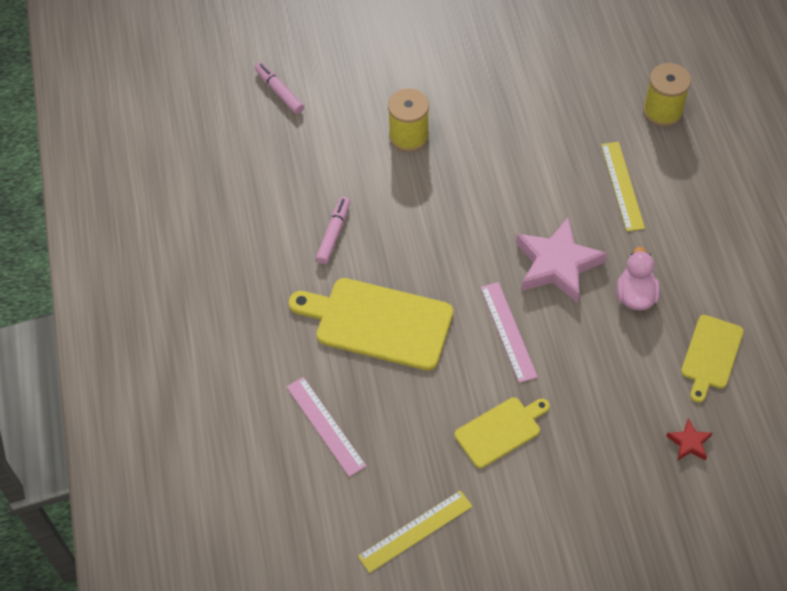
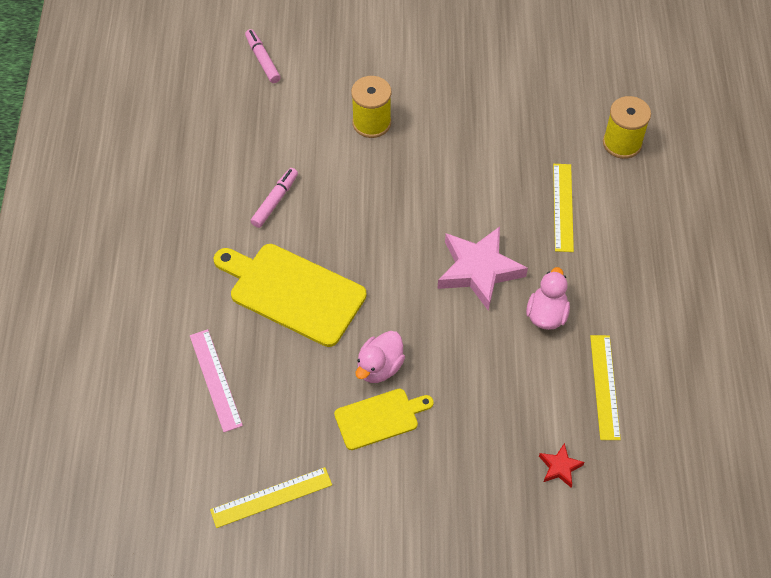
camera: 10 degrees right, 0 degrees up
pink ruler [481,282,538,383] -> none
yellow cutting board [681,315,744,403] -> yellow ruler [590,335,621,440]
none -> pink duck [356,331,405,383]

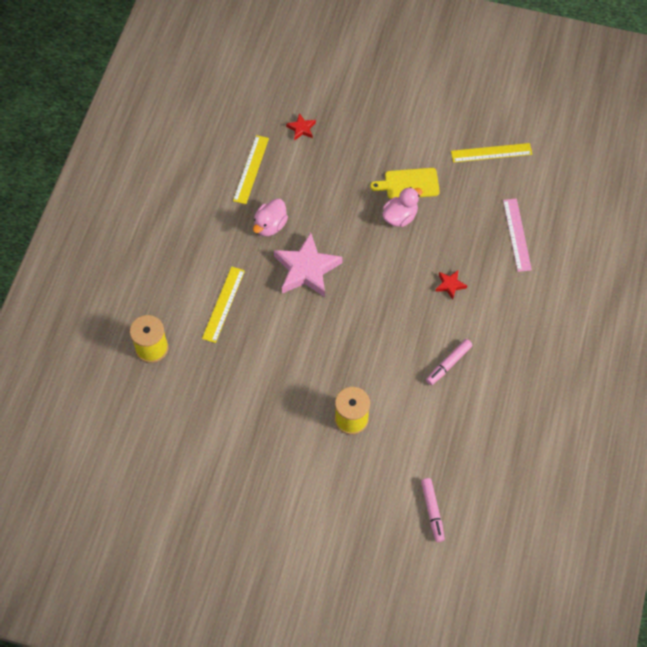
camera: 165 degrees left, 5 degrees up
yellow cutting board [214,244,367,347] -> red star [435,270,467,300]

